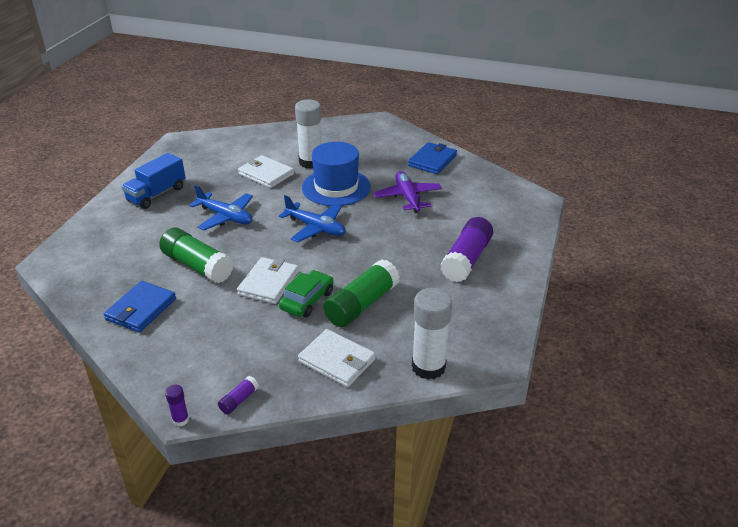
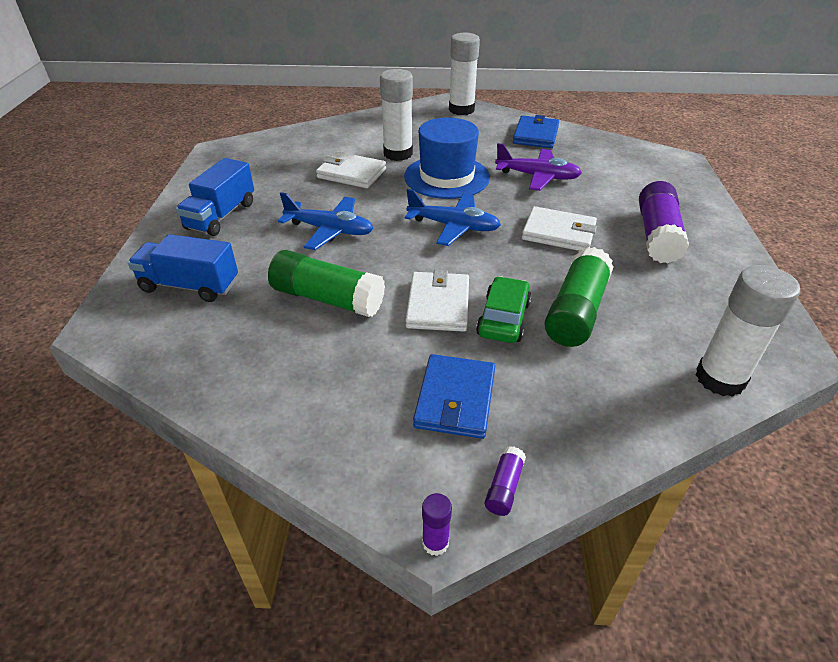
camera: 15 degrees left, 5 degrees up
blue wallet [104,281,176,333] -> blue wallet moved to [413,354,495,439]
white wallet [298,329,376,387] -> white wallet moved to [522,206,597,251]
purple plane [373,171,442,213] -> purple plane turned 135 degrees clockwise [495,143,582,191]
none -> blue truck [128,234,238,302]
none -> white glue stick [449,33,480,115]

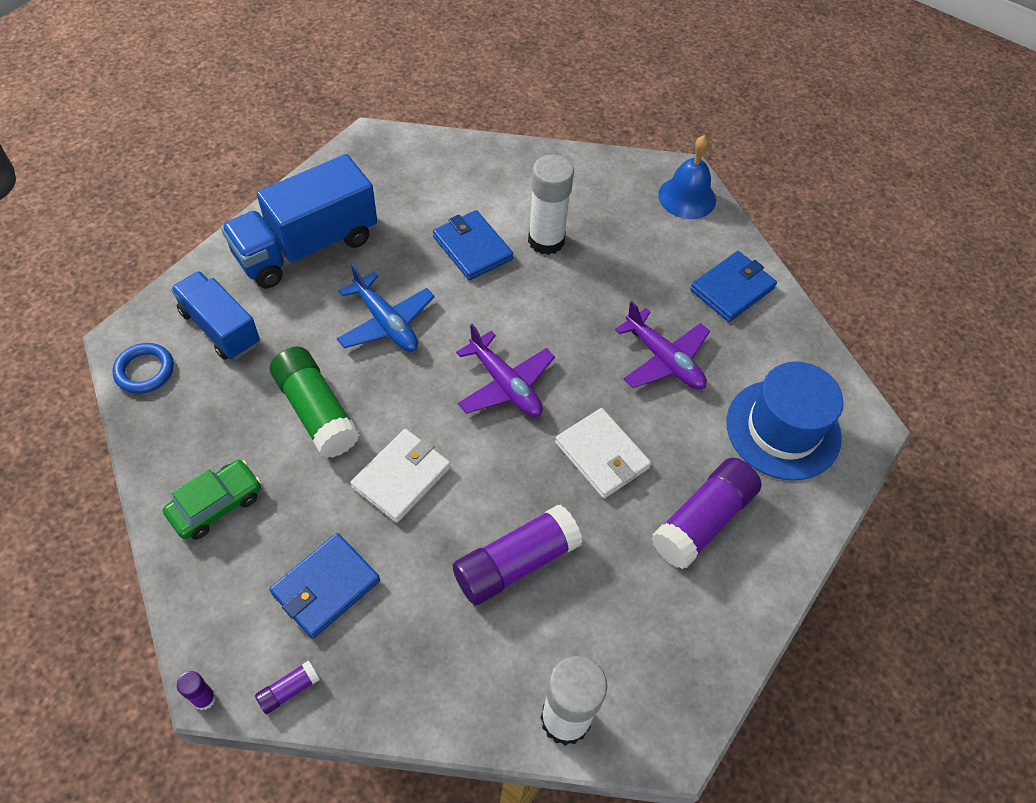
camera: 30 degrees right, 15 degrees up
blue truck [176,158,254,236] -> blue truck [221,154,377,288], size x1.55
white wallet [316,152,386,188] -> blue wallet [433,210,513,280]
blue hat [404,118,490,199] -> blue hat moved to [726,362,844,481]
blue plane [405,189,501,246] -> purple plane [456,324,555,417]
white glue stick [449,33,480,115] -> blue bell [658,135,716,219]
green car [476,276,531,343] -> green car moved to [163,460,261,540]
green glue stick [544,247,613,347] -> purple glue stick [453,504,583,605]
none -> blue ring [112,343,174,394]

